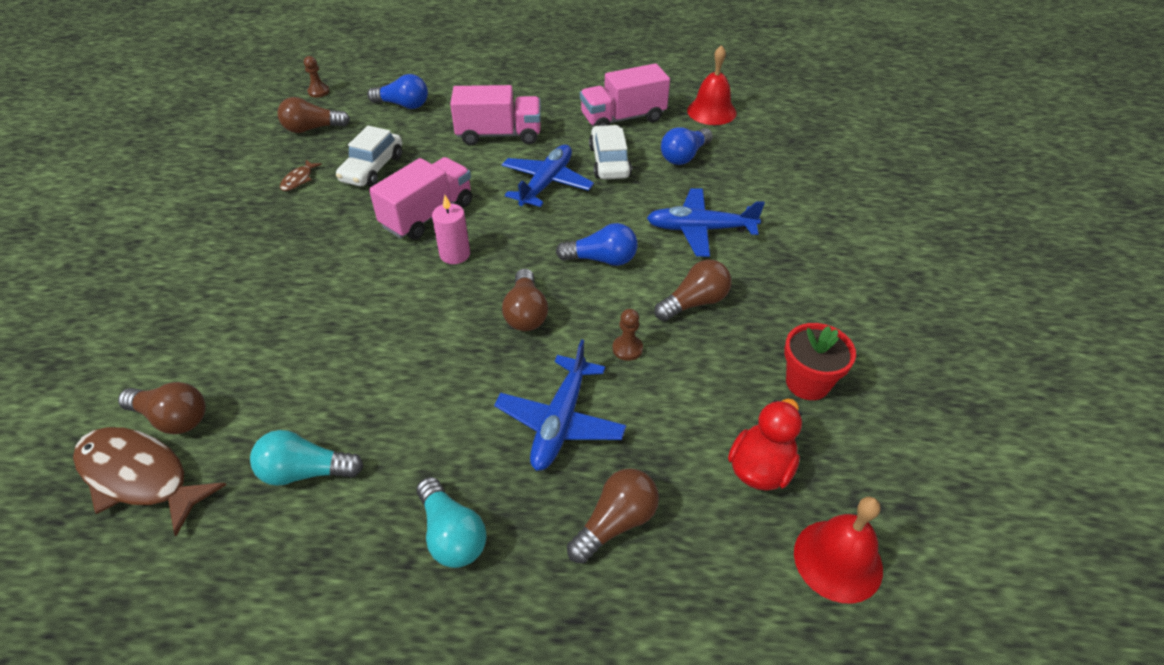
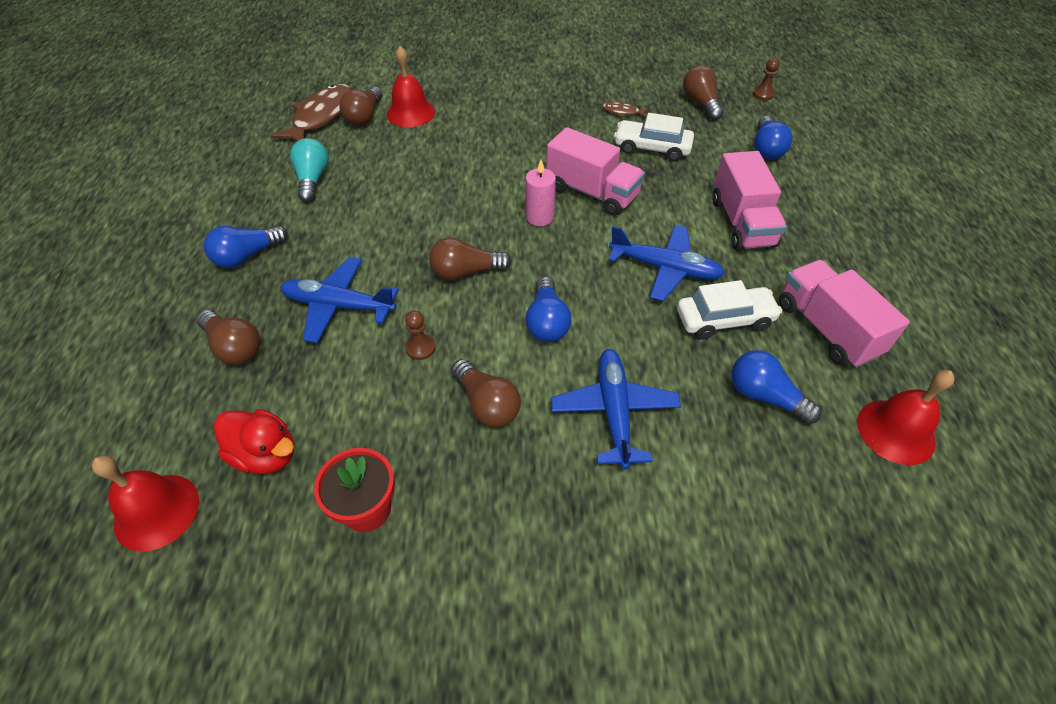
camera: 85 degrees right, 5 degrees up
turquoise light bulb [417,477,487,568] -> blue light bulb [204,225,288,268]
none -> red bell [387,46,435,127]

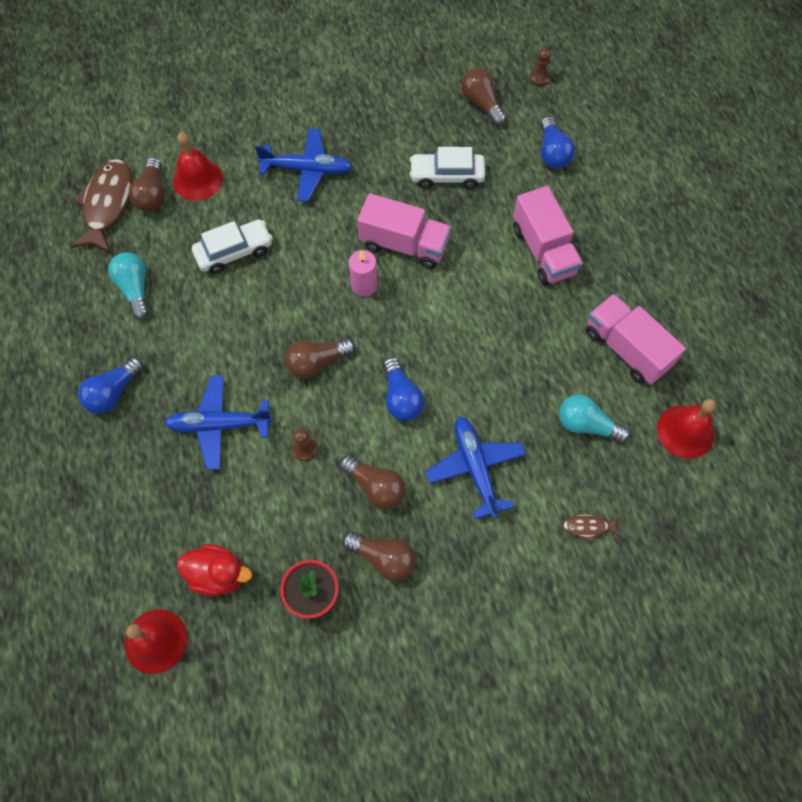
camera: 15 degrees left, 15 degrees up
brown light bulb [197,310,260,365] -> brown light bulb moved to [342,531,416,581]
brown fish [602,102,649,118] -> brown fish moved to [563,514,620,543]
blue plane [608,225,725,301] -> blue plane moved to [255,128,353,202]
white car [677,280,782,340] -> white car moved to [192,219,273,274]
blue light bulb [732,350,822,424] -> turquoise light bulb [559,395,630,444]

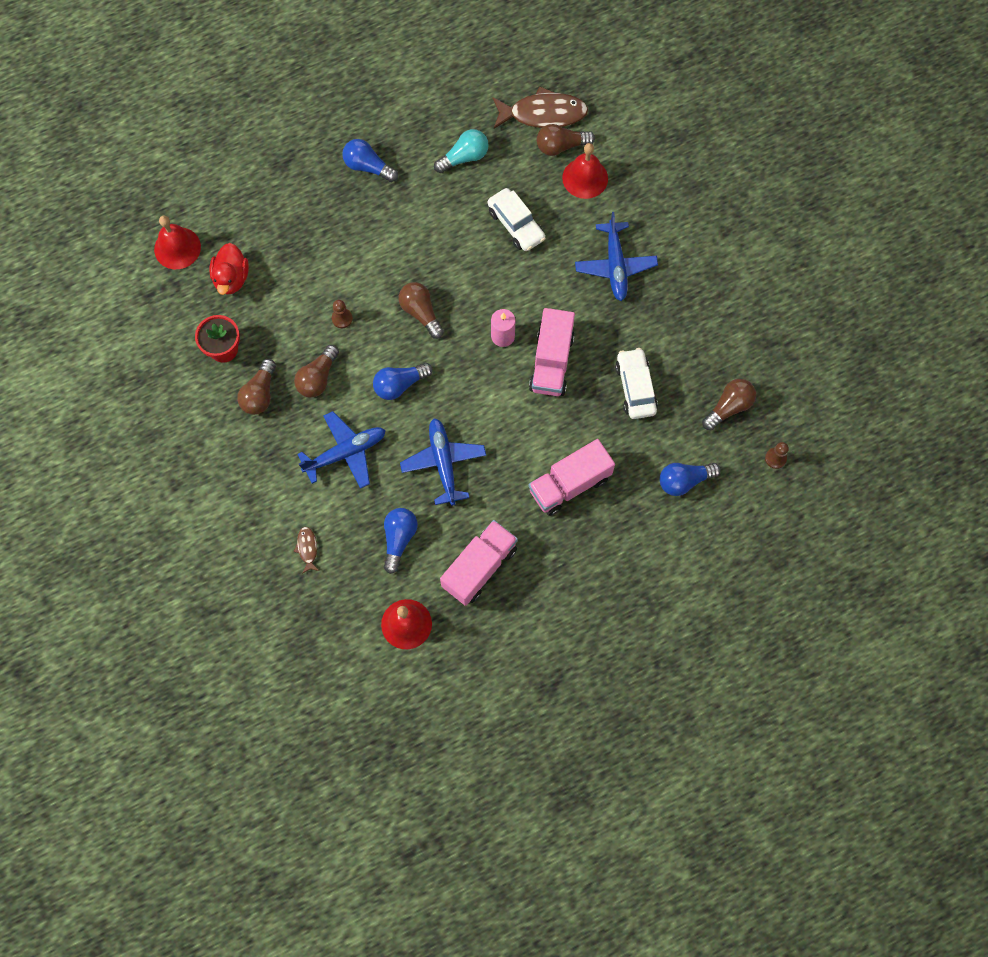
camera: 80 degrees right, 5 degrees up
blue plane [164,375,273,470] -> blue plane moved to [400,418,486,506]
turquoise light bulb [559,395,630,444] -> blue light bulb [384,508,418,574]

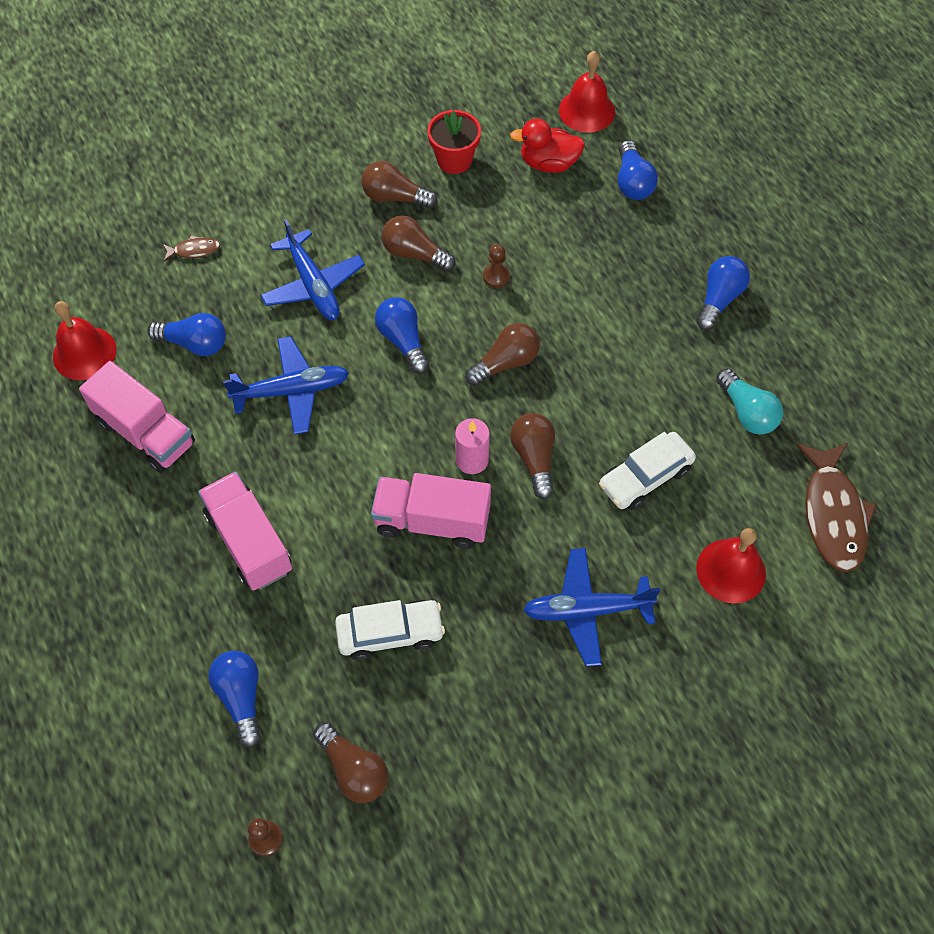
camera: 90 degrees right, 10 degrees down
brown light bulb [537,124,595,156] -> brown light bulb moved to [510,413,555,499]
none -> blue light bulb [618,140,658,200]

